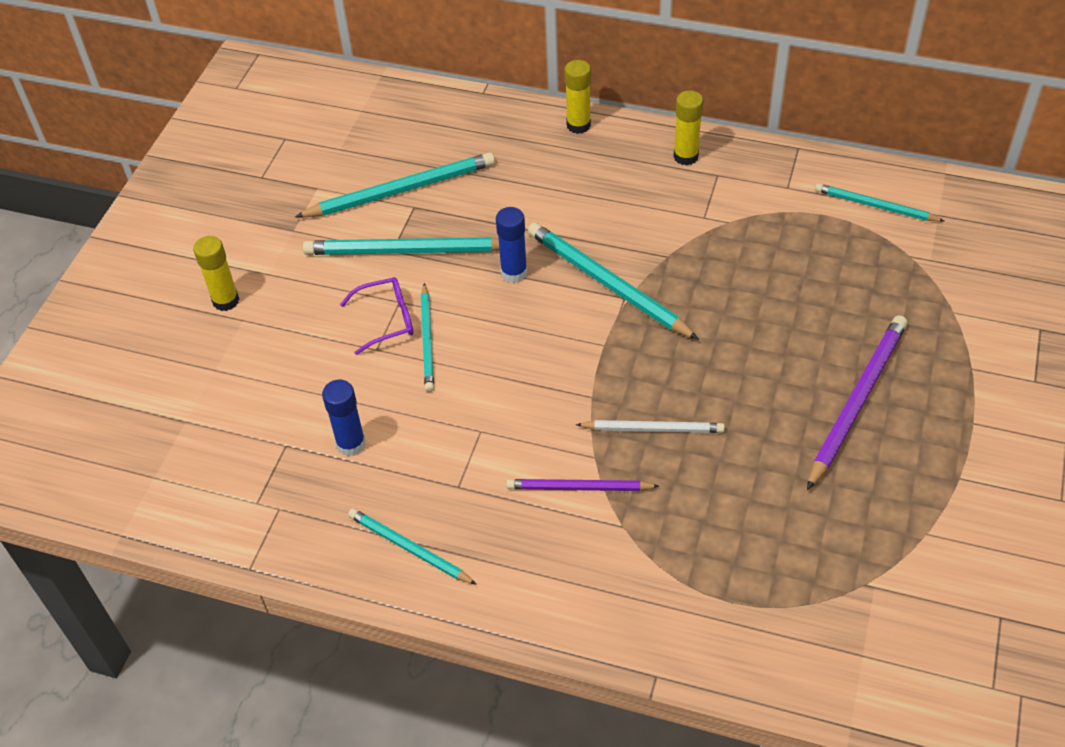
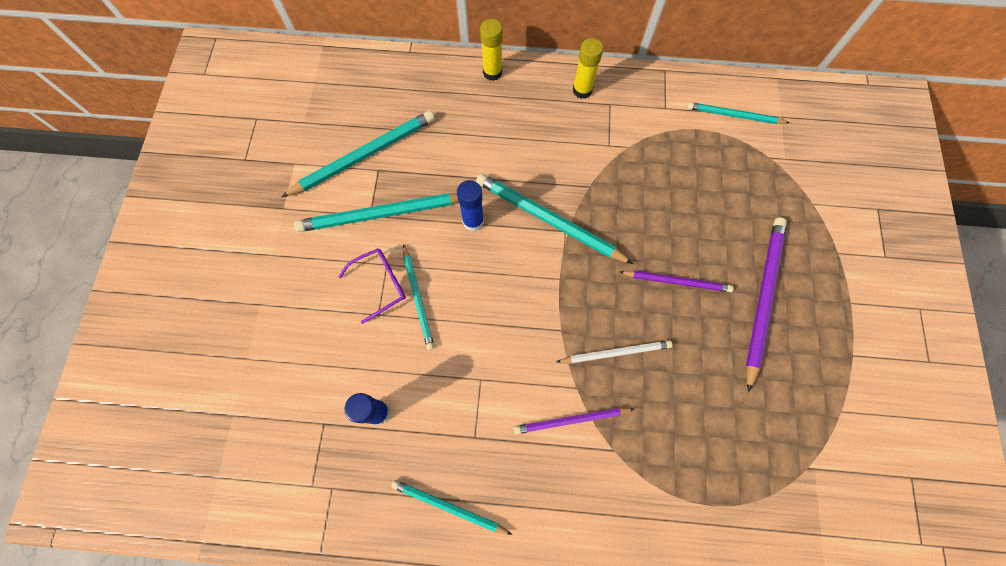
camera: 15 degrees left, 20 degrees up
yellow glue stick [193,236,239,311] -> none
none -> purple pencil [620,270,734,292]

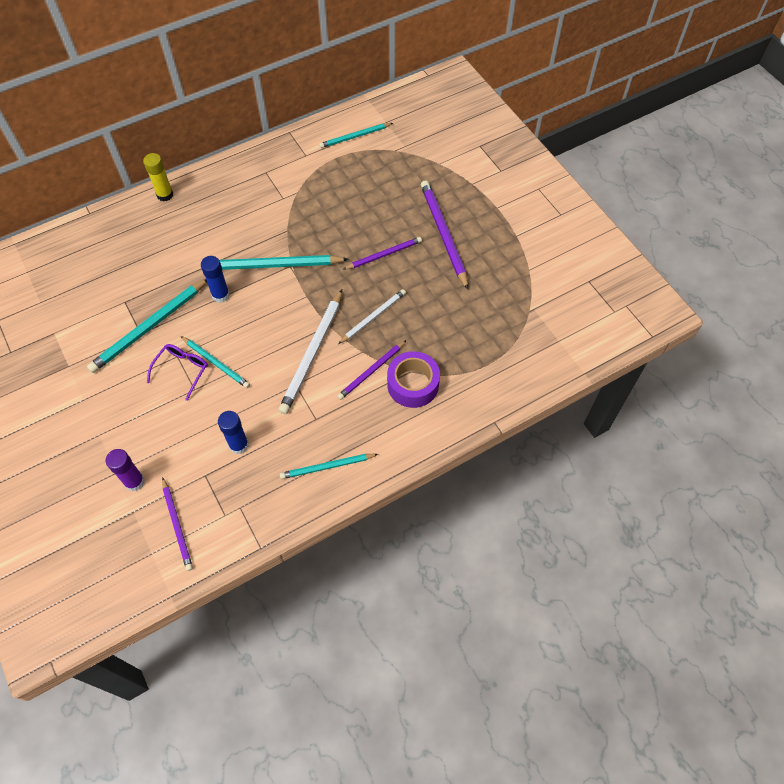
camera: 35 degrees left, 10 degrees down
turquoise pencil [281,111,435,197] -> none
yellow glue stick [573,38,603,99] -> none
none -> purple glue stick [106,449,145,491]
none -> purple pencil [162,477,193,571]
none -> white pencil [278,290,342,414]
none -> purple tape [387,351,440,408]

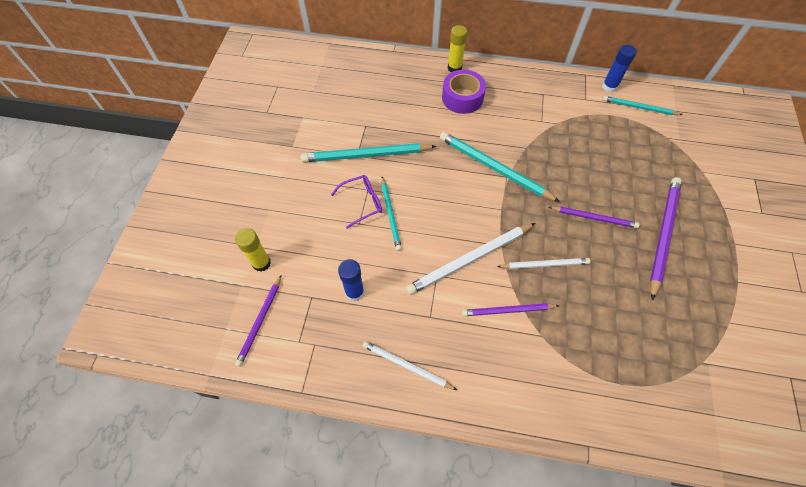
camera: 40 degrees right, 0 degrees up
purple glue stick [106,449,145,491] -> yellow glue stick [235,228,271,272]
blue glue stick [201,256,230,303] -> blue glue stick moved to [602,45,637,93]
turquoise pencil [280,454,378,479] -> white pencil [362,341,457,390]
purple tape [387,351,440,408] -> purple tape moved to [442,69,486,114]

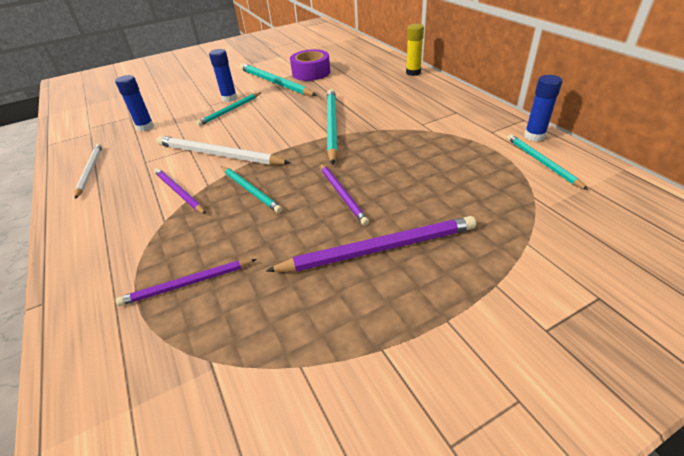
camera: 55 degrees right, 20 degrees down
yellow glue stick [235,228,271,272] -> none
purple pencil [235,276,281,367] -> purple pencil moved to [116,259,257,306]
purple glasses [331,175,382,229] -> blue glue stick [209,49,237,102]
purple tape [442,69,486,114] -> purple tape moved to [290,49,330,81]
white pencil [497,258,591,269] -> turquoise pencil [221,166,282,213]

